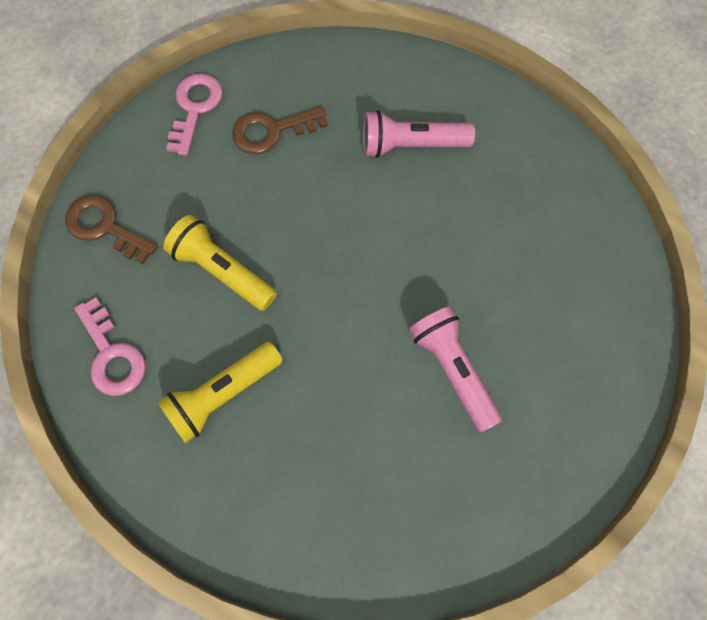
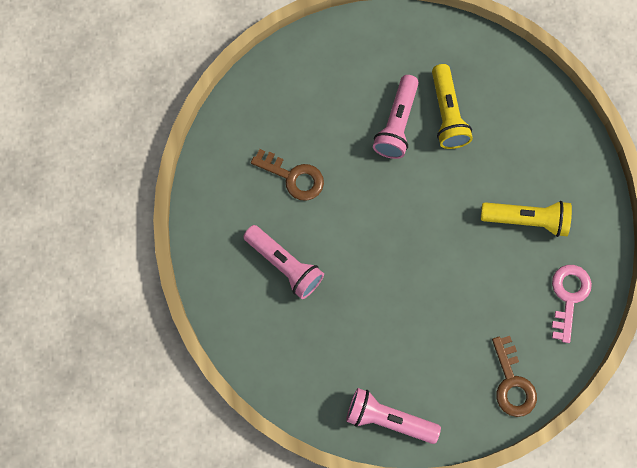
camera: 135 degrees left, 5 degrees up
yellow flashlight [163,215,277,311] -> yellow flashlight moved to [432,64,473,149]
pink key [166,73,223,156] -> pink flashlight [346,388,441,444]
brown key [232,107,328,154] -> brown key moved to [251,149,324,201]

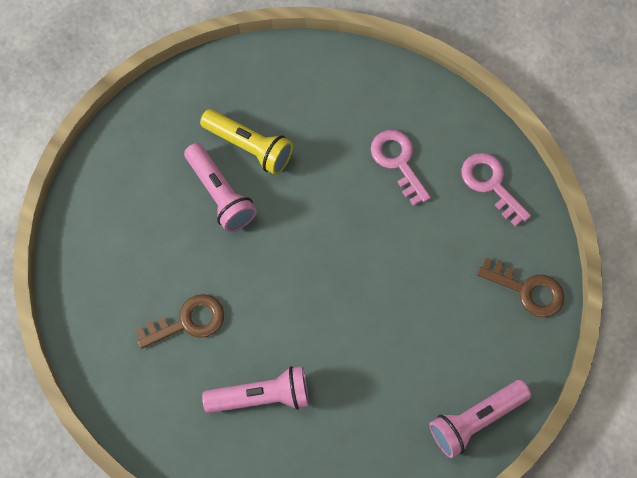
camera: 50 degrees left, 5 degrees down
yellow flashlight [481,201,572,237] -> pink key [371,130,431,206]

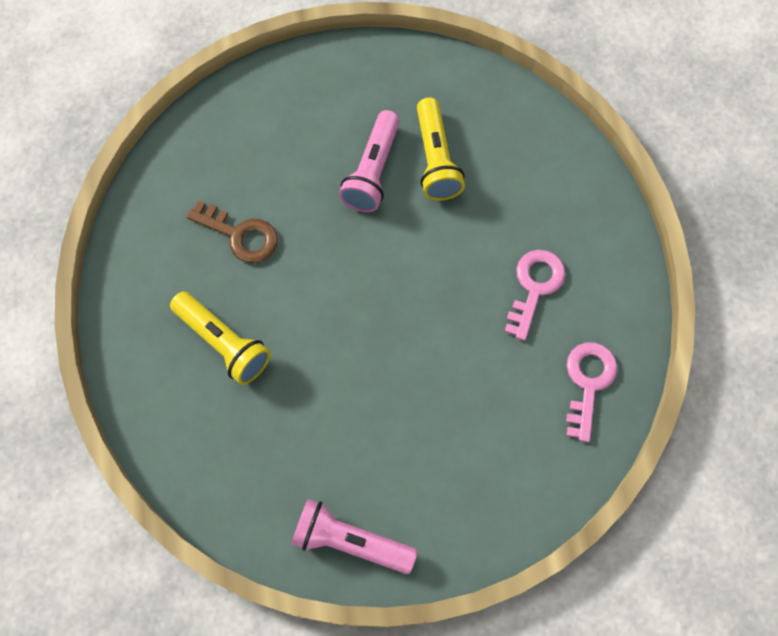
camera: 50 degrees right, 0 degrees up
pink flashlight [202,366,309,413] -> yellow flashlight [170,292,271,385]
brown key [477,258,564,317] -> none

